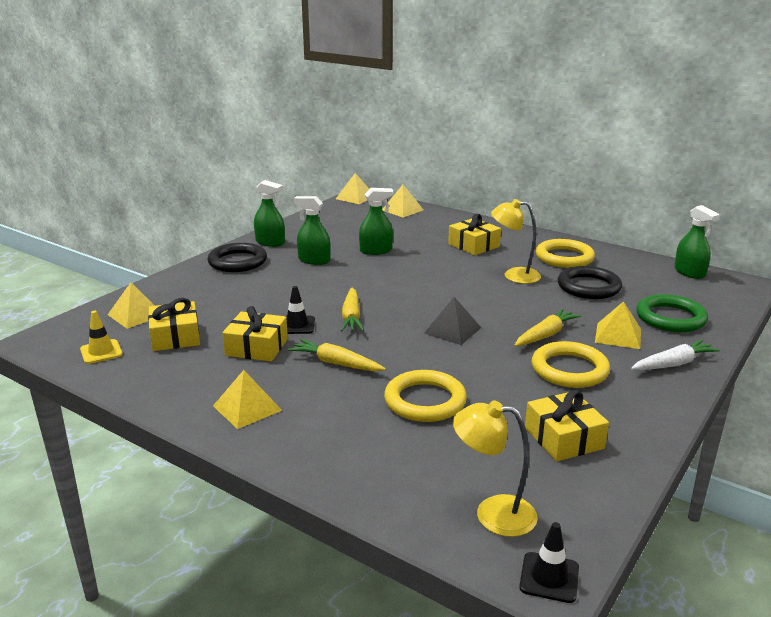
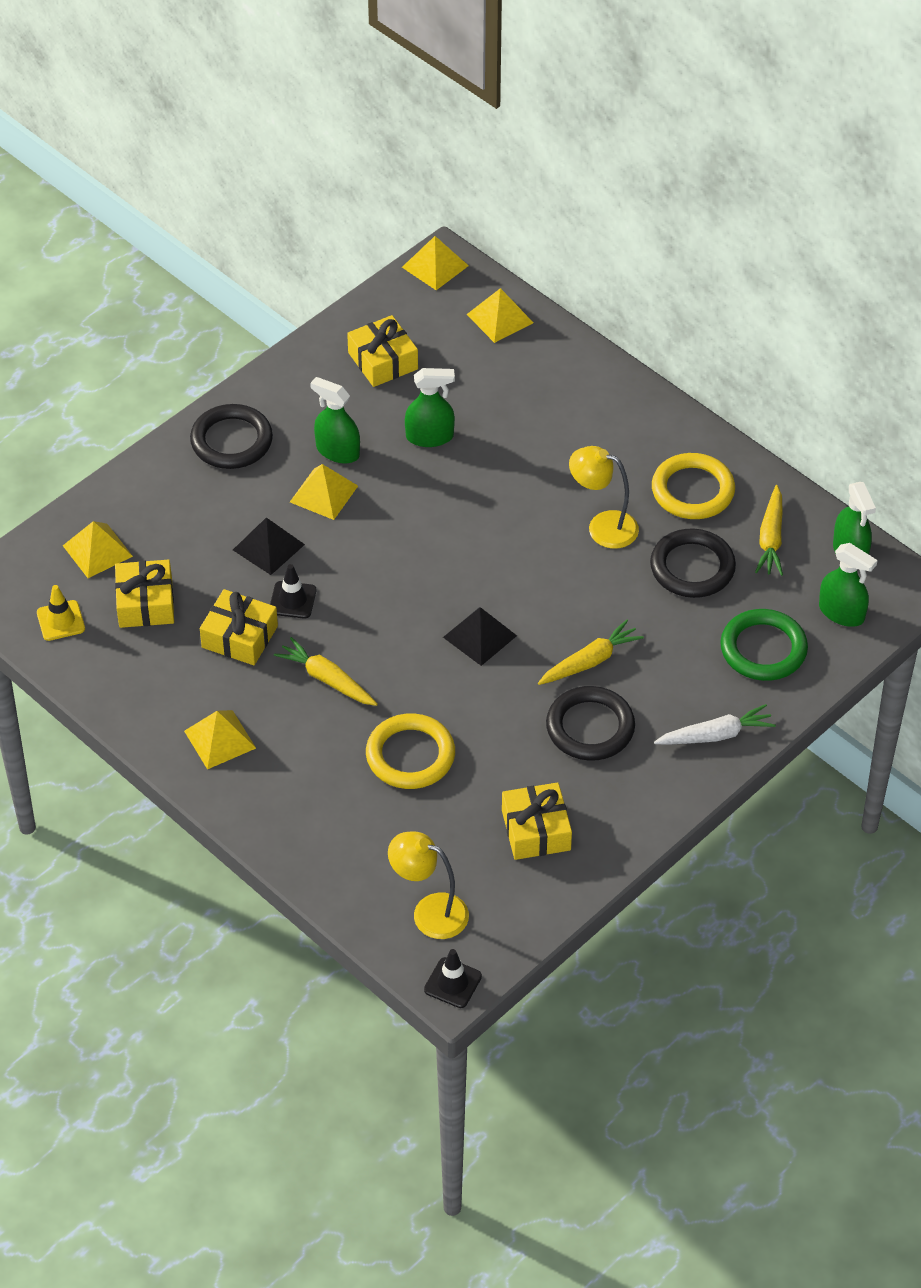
camera: 10 degrees right, 25 degrees up
green spray bottle [254,180,285,247] -> green spray bottle moved to [819,543,877,627]
yellow carrot [341,287,364,331] -> yellow carrot moved to [755,485,783,576]
yellow gift [448,214,501,255] -> yellow gift moved to [347,315,418,387]
yellow ring [532,341,610,388] -> black ring [546,686,635,761]
yellow pyramid [595,301,641,349] -> yellow pyramid moved to [290,464,358,520]
none -> black pyramid [233,517,305,575]

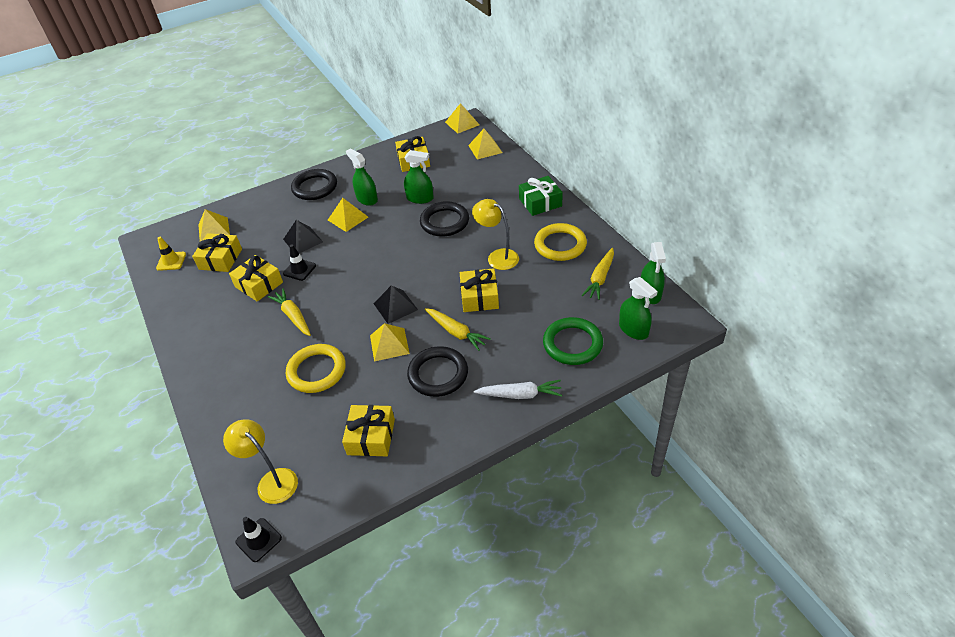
camera: 20 degrees right, 5 degrees down
yellow pyramid [184,710,256,769] -> yellow pyramid moved to [370,323,410,361]
yellow carrot [538,620,644,685] -> yellow carrot turned 60 degrees clockwise [425,308,491,351]
black ring [650,528,736,598] -> black ring moved to [420,201,469,237]
none -> yellow gift [460,268,499,312]
none -> green gift [519,176,563,216]

